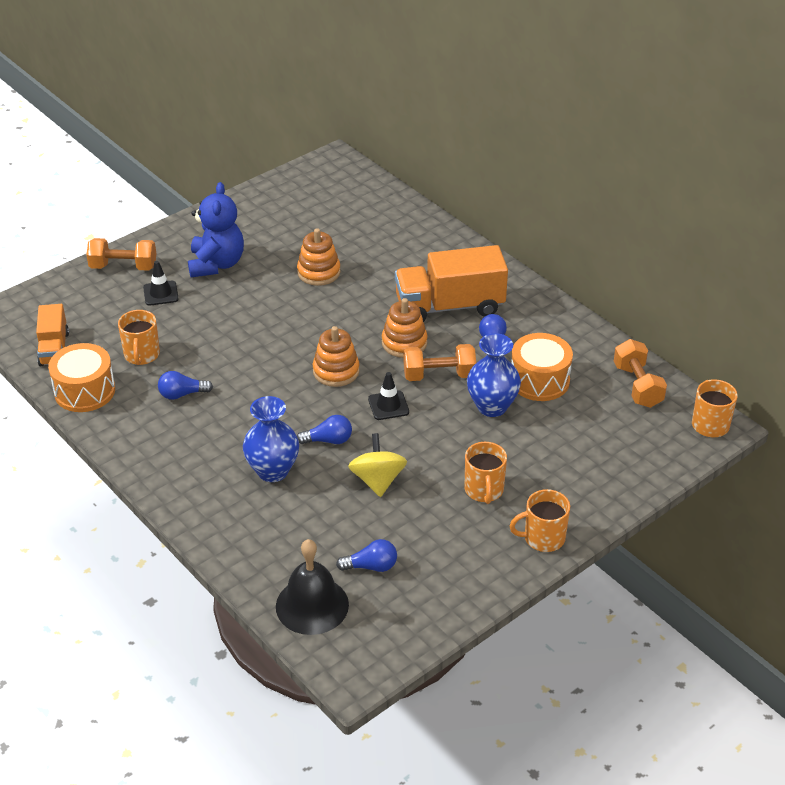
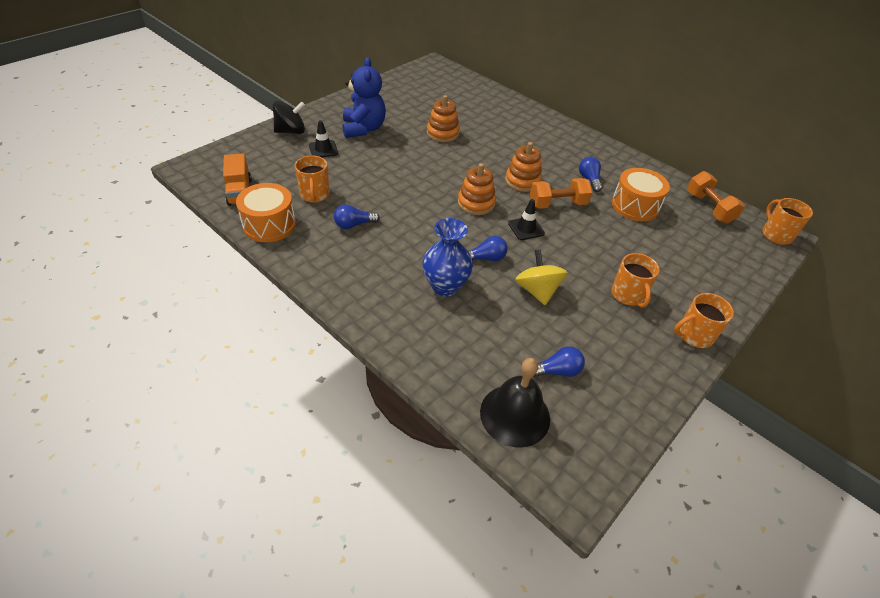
camera: 10 degrees left, 5 degrees up
orange dumbbell [86,238,156,271] -> black spinning top [273,101,305,134]
orange truck [395,245,508,322] -> none
blue vase [467,333,521,417] -> none

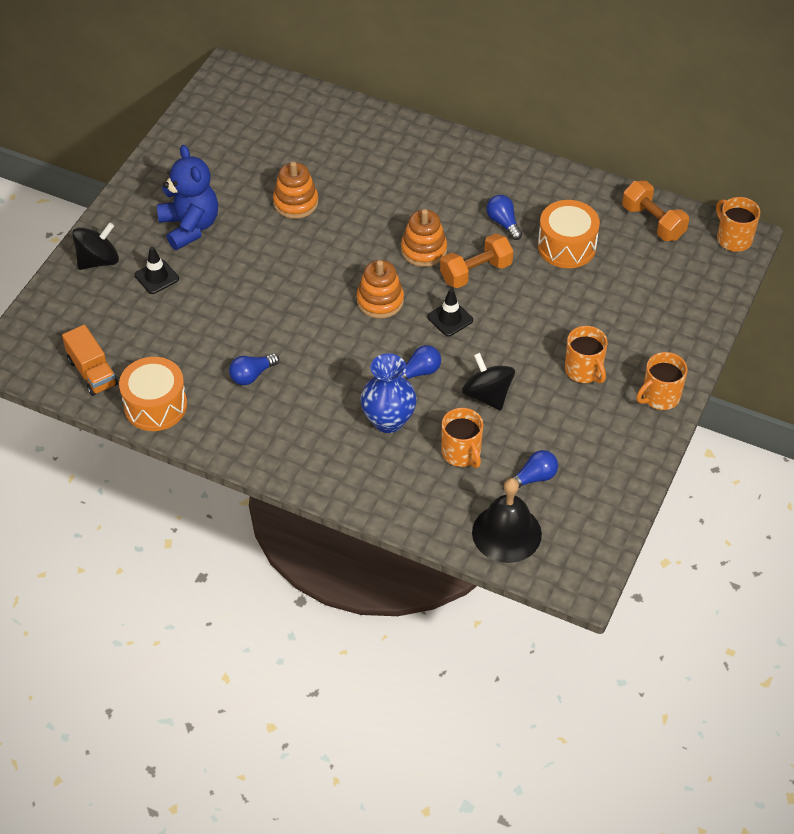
camera: 15 degrees left, 5 degrees up
orange mug [294,155,330,202] -> orange mug moved to [442,408,483,468]
yellow spinning top [515,250,568,305] -> black spinning top [462,353,515,411]

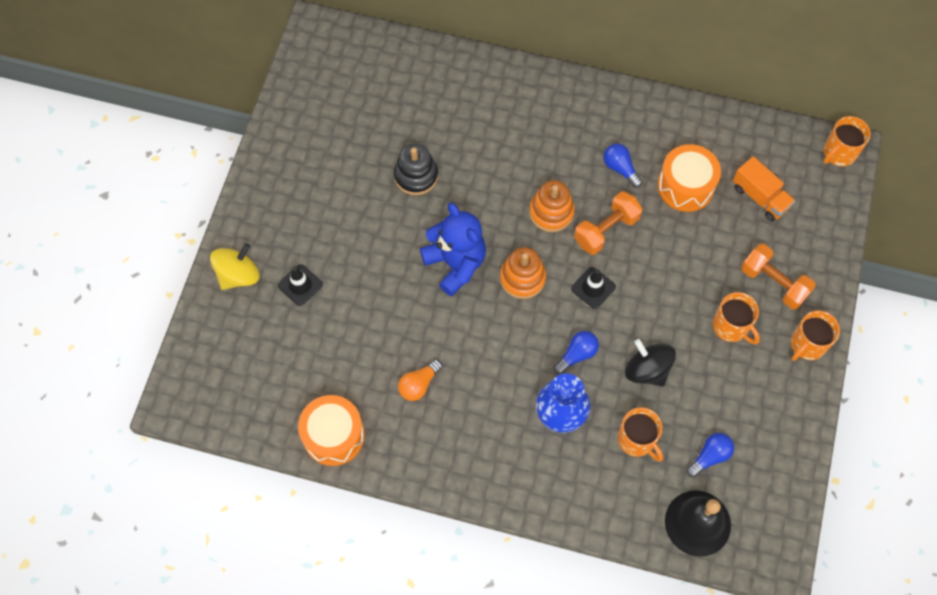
camera: 10 degrees left, 15 degrees up
orange truck [62,325,118,396] -> orange truck moved to [733,156,795,221]
black spinning top [72,222,119,270] -> yellow spinning top [210,243,260,290]
blue teddy bear [157,145,218,250] -> blue teddy bear moved to [420,203,486,296]
blue light bulb [229,353,279,385] -> orange light bulb [398,359,442,401]
orange stacking toy [273,161,318,219] -> black stacking toy [394,143,438,195]
orange dumbbell [622,181,689,241] -> orange dumbbell moved to [741,244,816,310]
orange mug [716,197,760,252] -> orange mug turned 90 degrees counterclockwise [824,116,871,166]

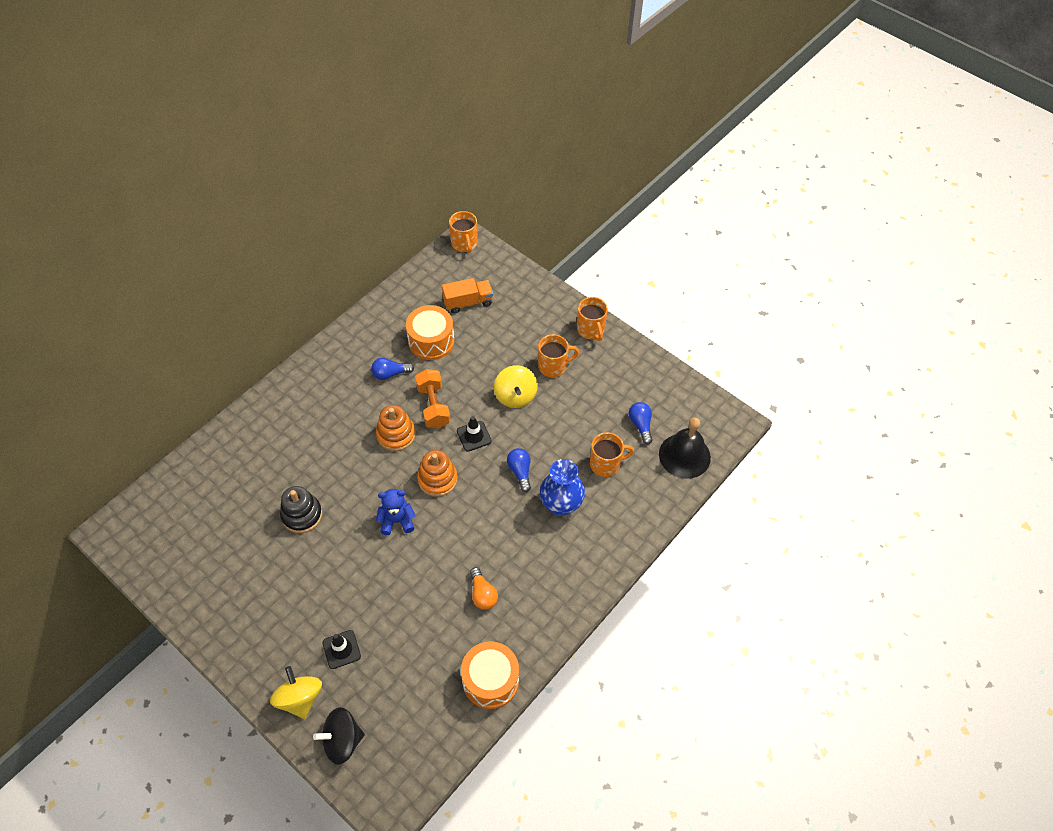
camera: 65 degrees left, 10 degrees down
blue teddy bear [420,203,486,296] -> blue teddy bear [376,489,415,535], size x0.63
black spinning top [625,339,676,387] -> black spinning top moved to [313,707,365,764]
orange dumbbell [741,244,816,310] -> none
none -> yellow spinning top [494,365,538,408]

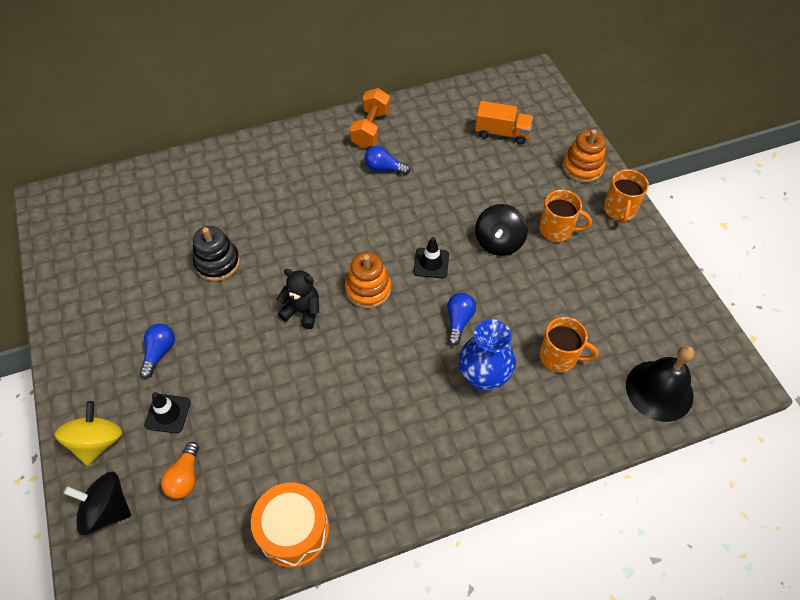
camera: 30 degrees right, 0 degrees up
orange stacking toy [376,405,415,451] -> orange stacking toy moved to [562,129,605,183]
blue teddy bear [376,489,415,535] -> black teddy bear [277,269,319,329]
orange drum [406,305,454,360] -> none
orange dumbbell [415,369,450,428] -> orange dumbbell moved to [350,88,390,148]
orange mug [449,211,477,253] -> none
orange light bulb [470,567,498,610] -> orange light bulb moved to [161,442,199,499]
yellow spinning top [494,365,538,408] -> black spinning top [475,204,528,256]
blue light bulb [629,402,652,444] -> blue light bulb moved to [140,324,175,378]

